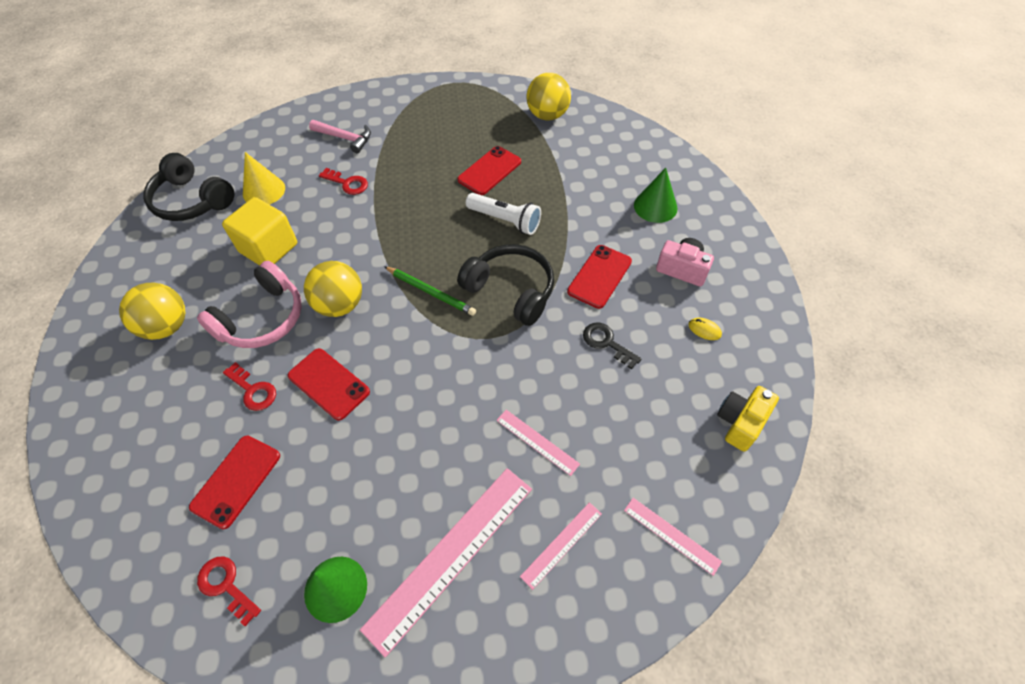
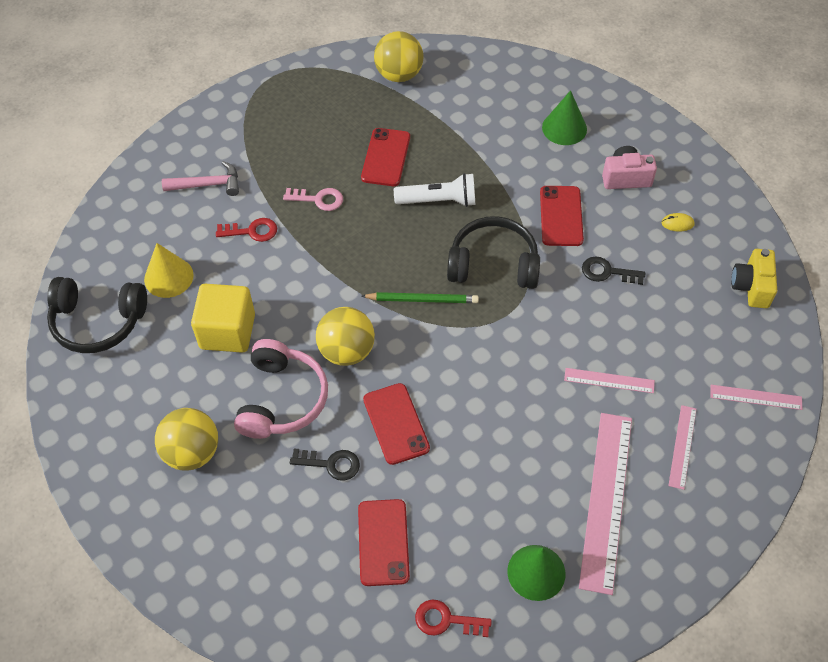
camera: 30 degrees left, 0 degrees up
red key [223,362,276,411] -> black key [290,449,360,481]
red phone [288,348,370,421] -> red phone turned 60 degrees clockwise [363,383,430,465]
none -> pink key [283,188,343,211]

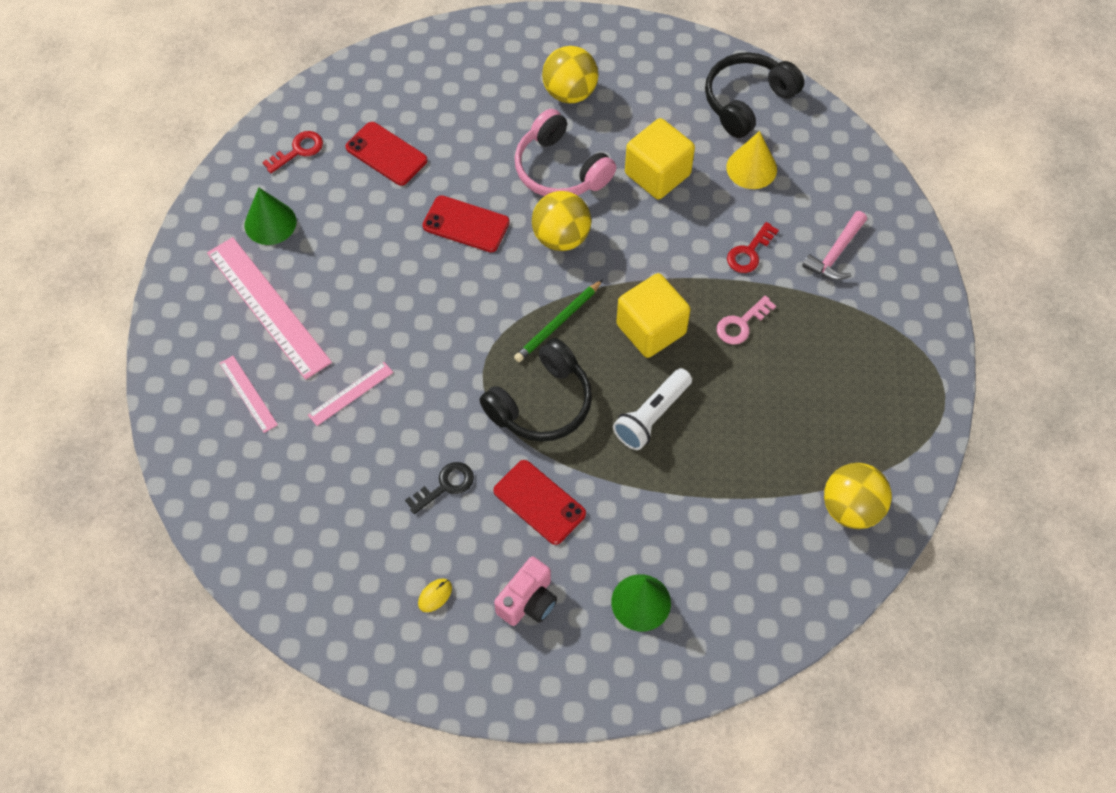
camera: 130 degrees right, 5 degrees up
black key [290,449,360,481] -> none
red phone [361,128,410,186] -> none
pink ruler [710,385,802,410] -> none
yellow camera [731,249,777,308] -> none
none -> yellow cube [616,273,690,358]

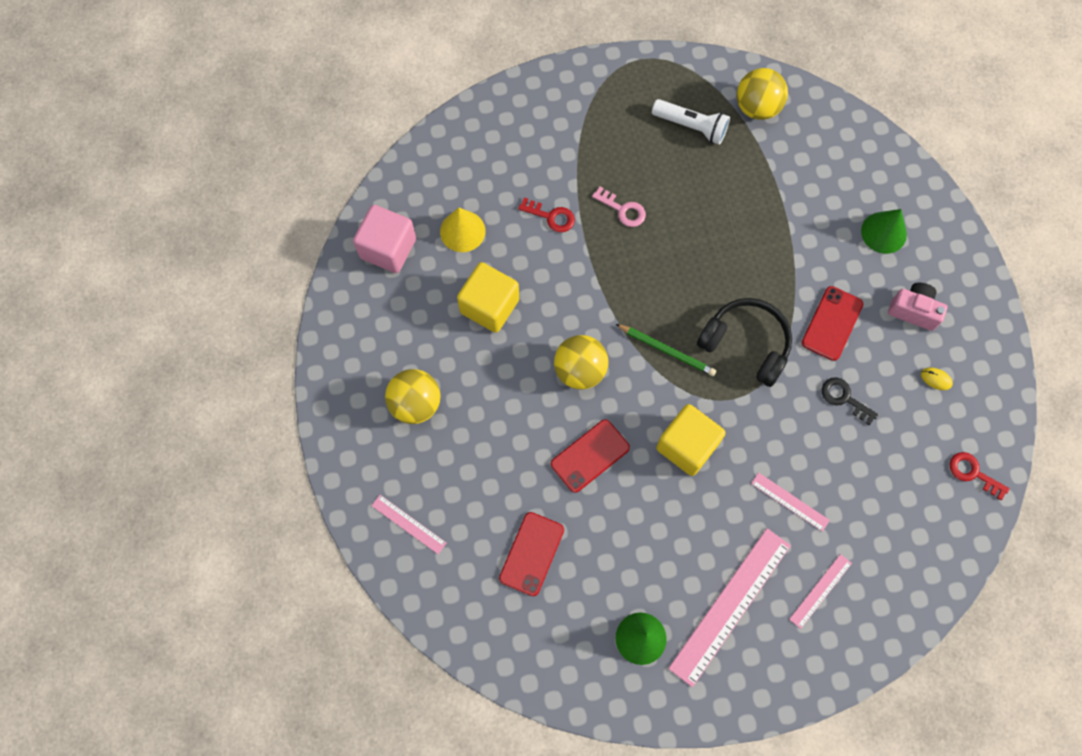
camera: 105 degrees left, 10 degrees up
red key [262,131,323,173] -> red key moved to [950,452,1010,500]
red phone [422,195,510,252] -> red phone turned 45 degrees clockwise [551,419,630,493]
pink headphones [515,109,616,196] -> none
white flashlight [613,368,692,450] -> white flashlight moved to [652,99,730,145]
yellow cube [616,273,690,358] -> yellow cube moved to [656,404,726,476]
black headphones [705,52,804,138] -> pink cube [353,205,416,273]
pink hammer [802,211,867,280] -> none
none -> pink ruler [371,495,446,554]

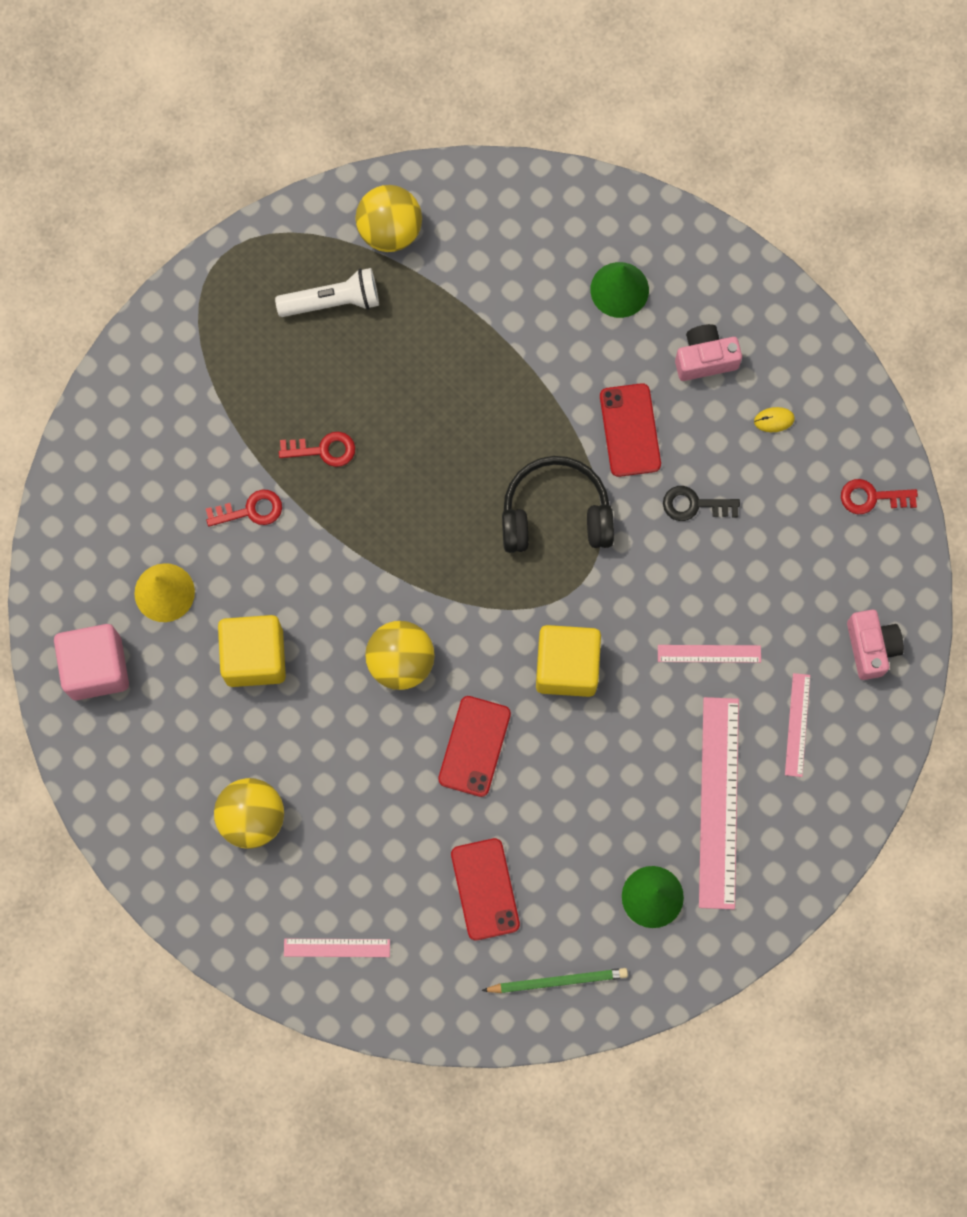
camera: 35 degrees left, 5 degrees up
pink key [592,187,646,227] -> red key [279,432,355,467]
green pencil [616,324,717,376] -> green pencil moved to [481,968,628,993]
none -> pink camera [847,610,904,680]

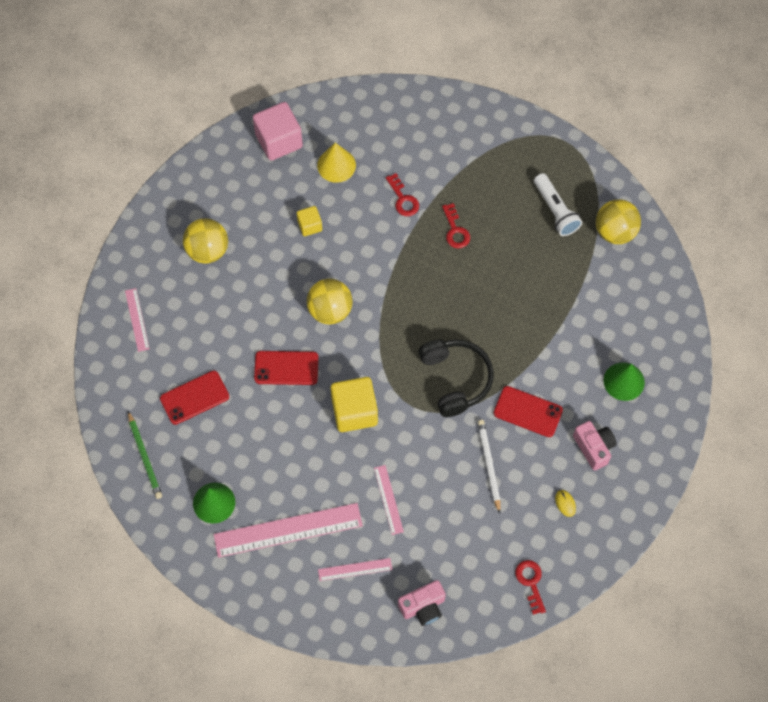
camera: 75 degrees right, 10 degrees down
yellow cube [218,615,286,687] -> yellow cube [297,206,322,236], size x0.54
red phone [600,383,661,477] -> red phone turned 45 degrees clockwise [494,386,563,437]
black key [663,486,740,521] -> white pencil [478,420,500,514]

